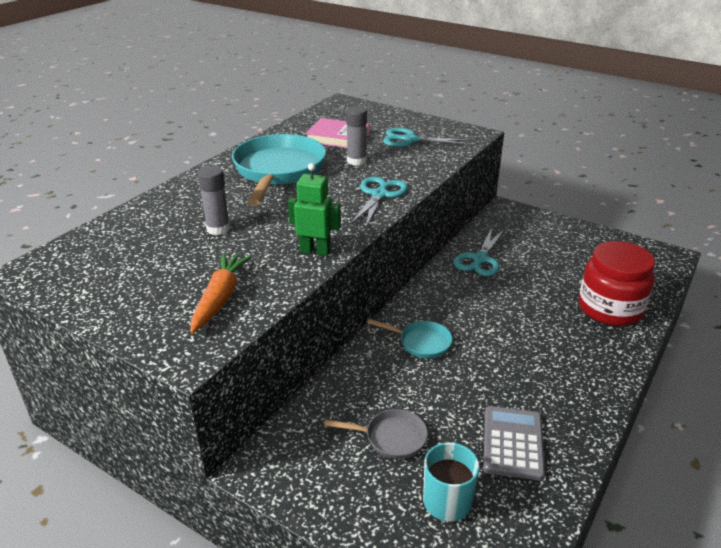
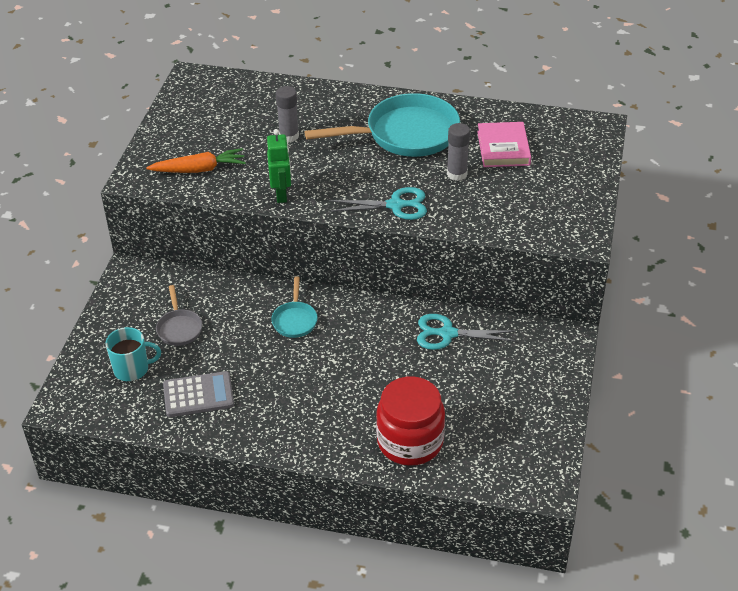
camera: 70 degrees right, 10 degrees up
turquoise scissors [383,128,470,147] -> none

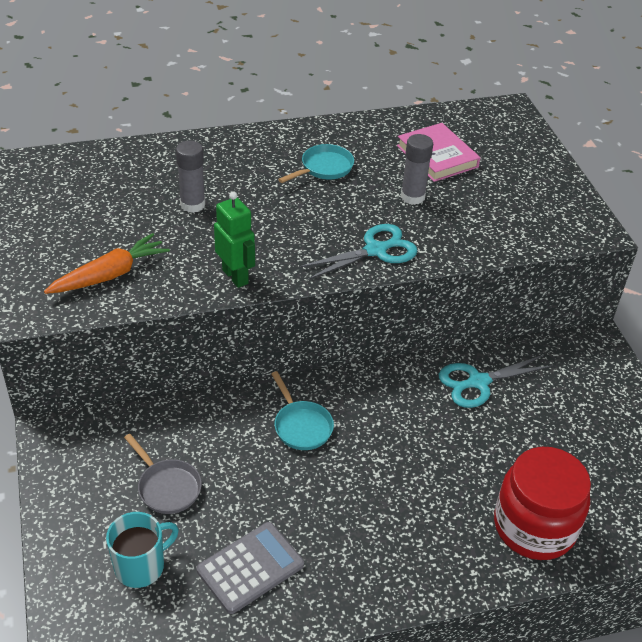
camera: 30 degrees left, 0 degrees up
turquoise pan [304,93,460,157] -> turquoise pan [278,144,354,183], size x0.47

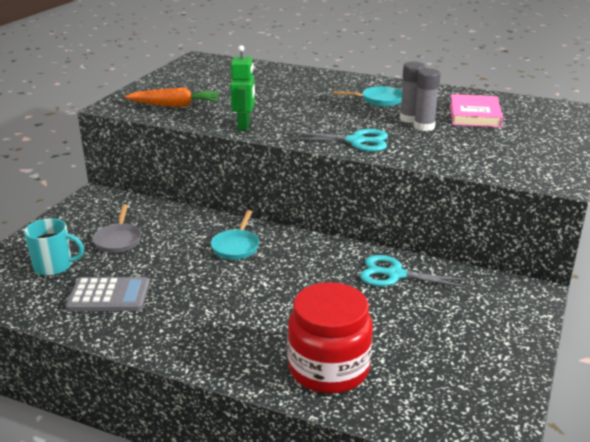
camera: 40 degrees right, 15 degrees down
grey glue stick [176,140,206,213] -> grey glue stick moved to [400,62,425,123]

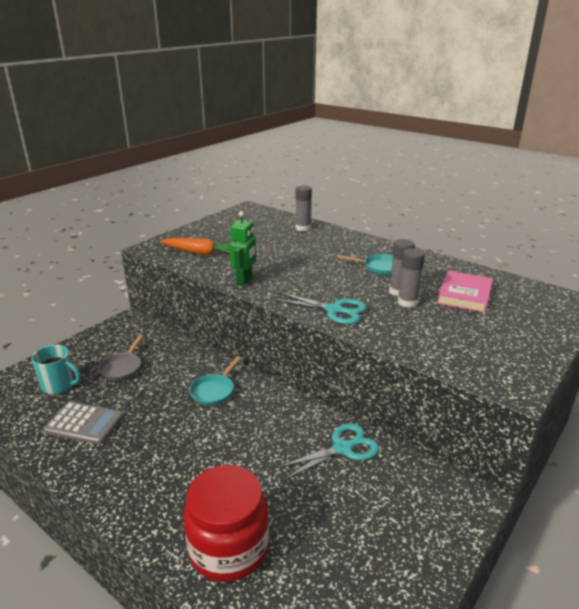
camera: 15 degrees right, 0 degrees up
turquoise scissors [360,255,472,289] -> turquoise scissors turned 120 degrees clockwise [275,423,379,481]
none -> grey glue stick [295,185,312,231]

